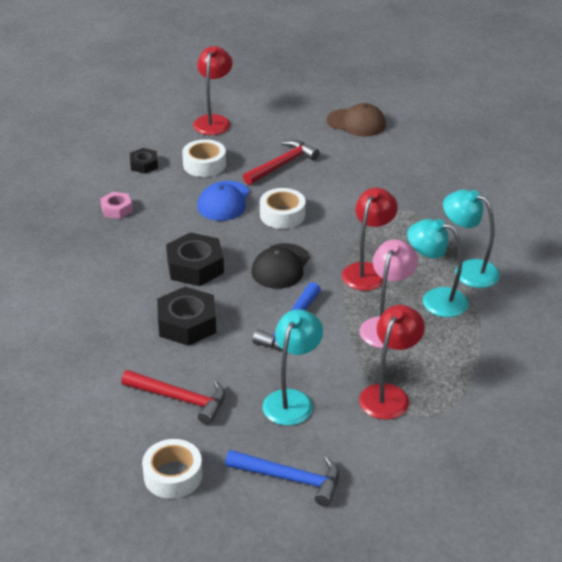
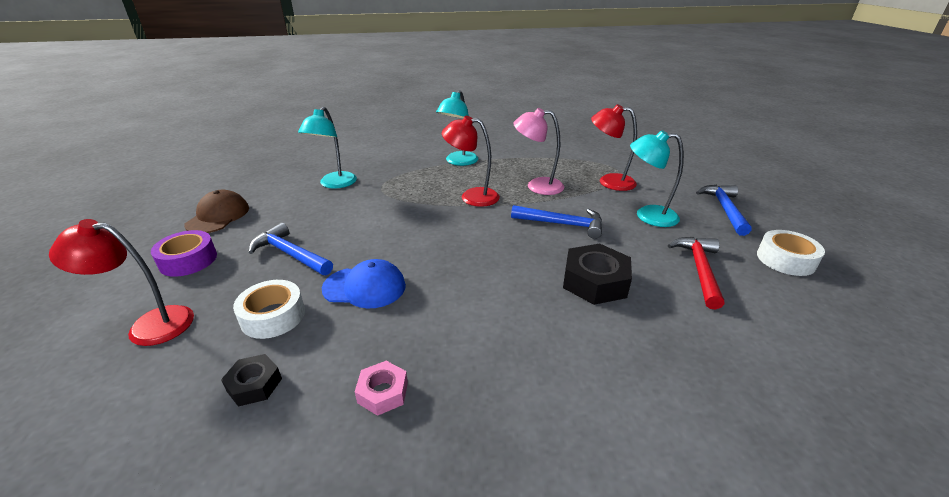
camera: 100 degrees left, 5 degrees down
black nut [166,232,224,286] -> none
red hammer [243,140,319,185] -> blue hammer [248,223,333,275]
black cap [252,243,310,289] -> none
white tape [260,188,306,229] -> none
turquoise lamp [407,219,469,317] -> turquoise lamp moved to [298,107,357,189]
none -> purple tape [151,230,217,277]

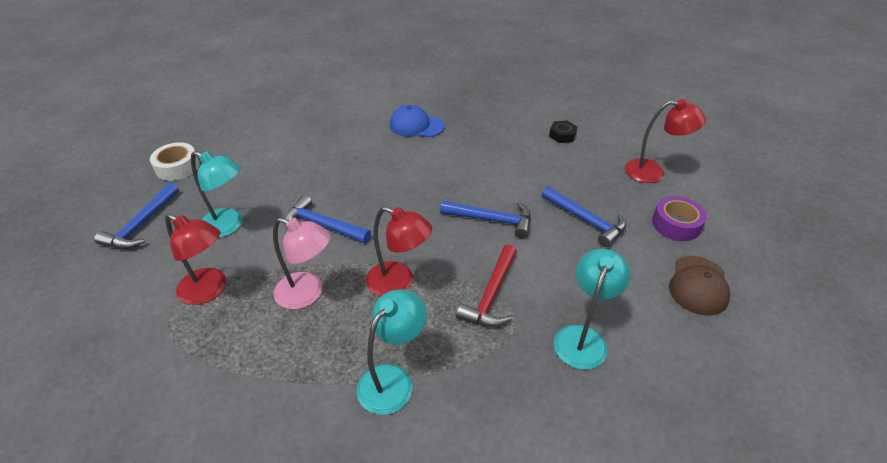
camera: 170 degrees left, 10 degrees up
white tape [233,280,305,339] -> none
blue cap [322,259,406,308] -> blue cap moved to [390,105,445,137]
pink nut [355,361,408,416] -> none
black nut [563,244,632,305] -> none
red hammer [668,237,724,310] -> red hammer moved to [456,245,517,327]
none -> blue hammer [440,201,531,238]

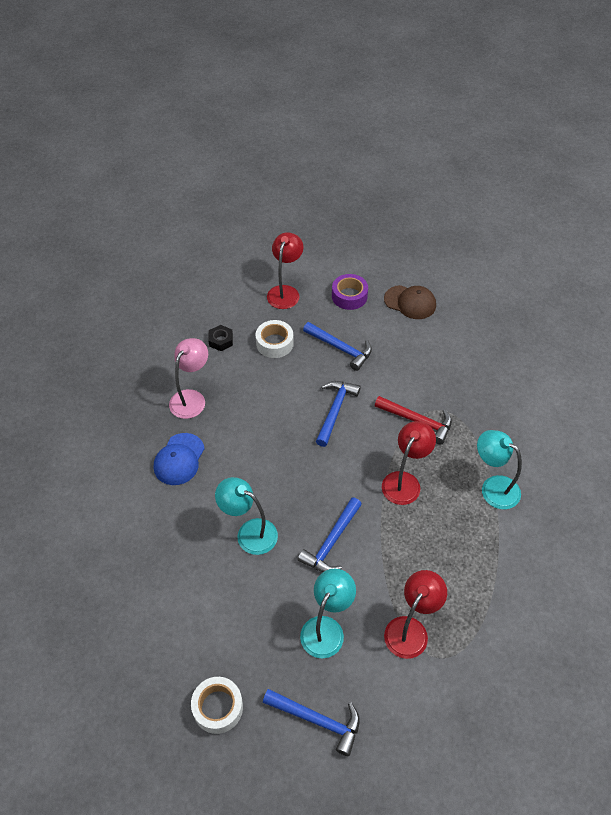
camera: 85 degrees left, 10 degrees up
pink lamp [273,217,331,309] -> pink lamp moved to [169,338,208,419]
blue hammer [541,186,626,247] -> blue hammer turned 75 degrees clockwise [303,322,372,371]
turquoise lamp [554,249,631,370] -> turquoise lamp moved to [215,477,278,555]
none -> white tape [256,320,294,358]

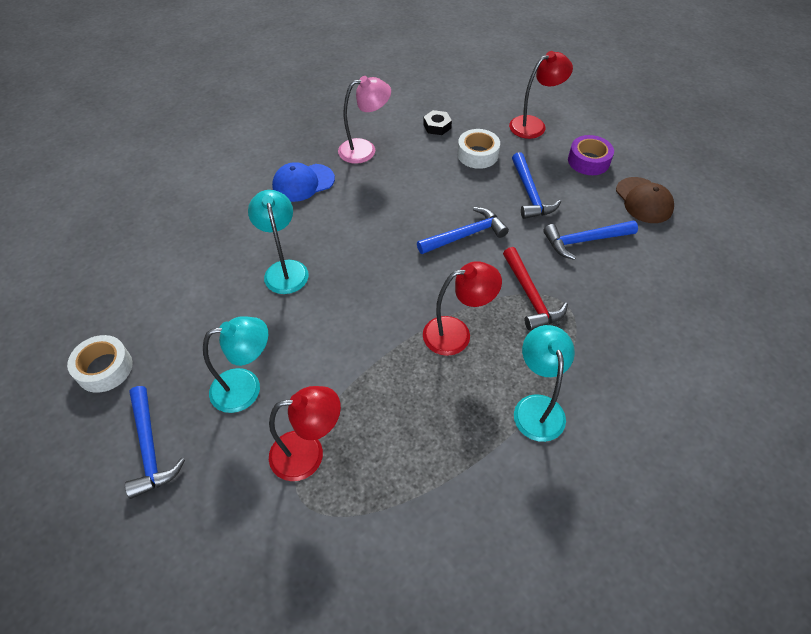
camera: 45 degrees right, 0 degrees up
blue hammer [298,497,362,572] -> blue hammer moved to [543,220,638,260]

